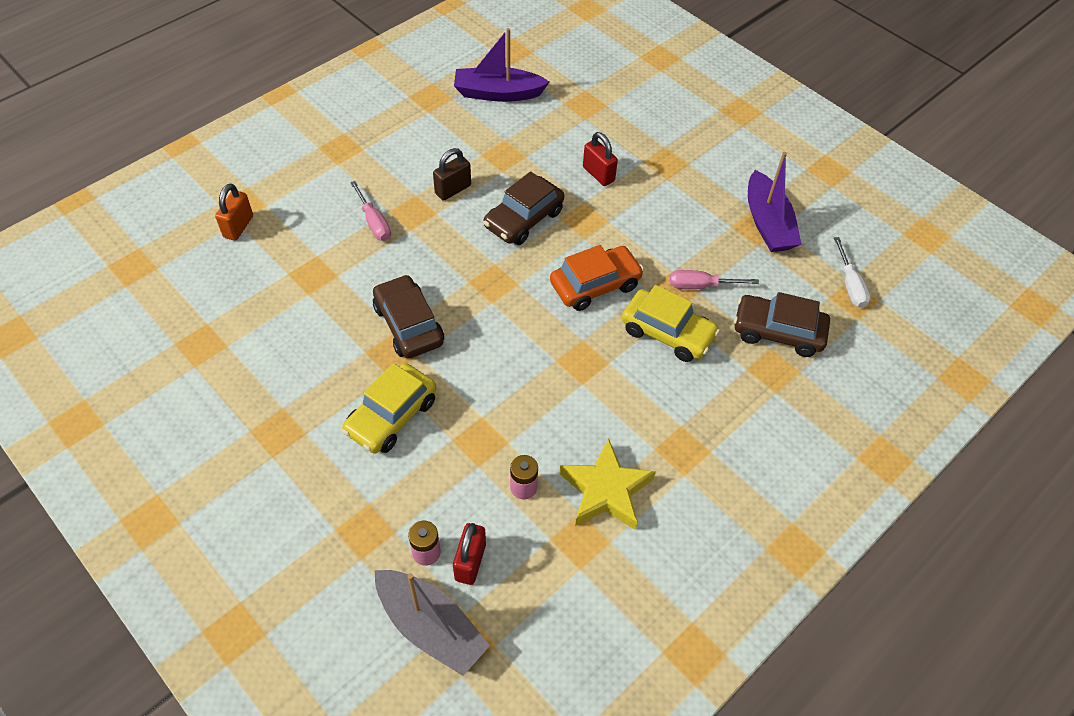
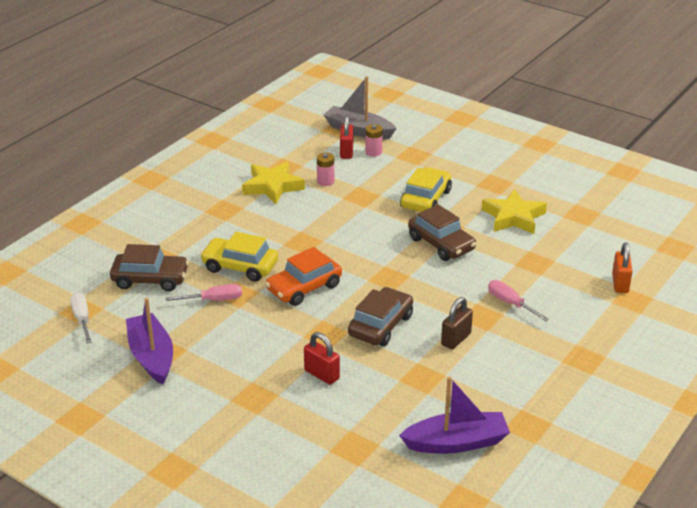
camera: 170 degrees right, 20 degrees down
none -> yellow star [481,189,547,234]

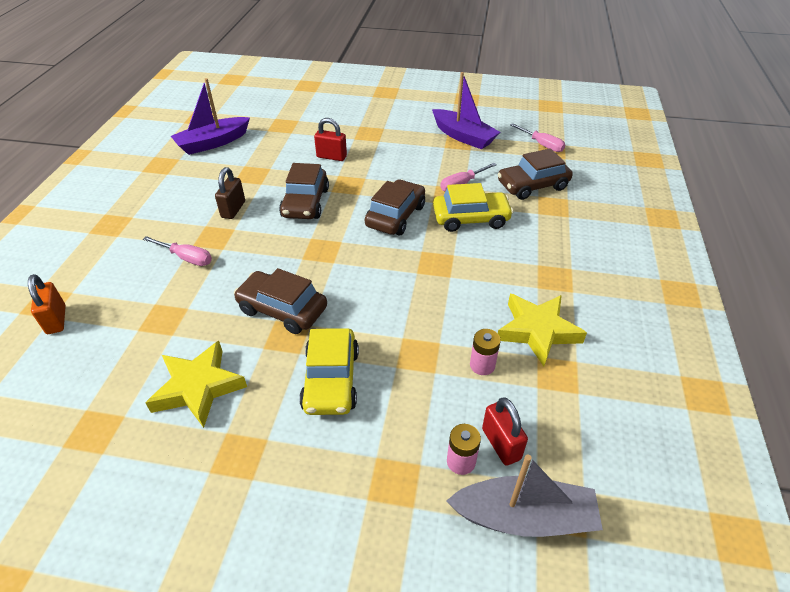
camera: 155 degrees right, 10 degrees up
white screwdriver [70,293,92,343] -> pink screwdriver [510,123,565,152]
orange car [265,247,342,306] -> brown car [365,180,425,236]

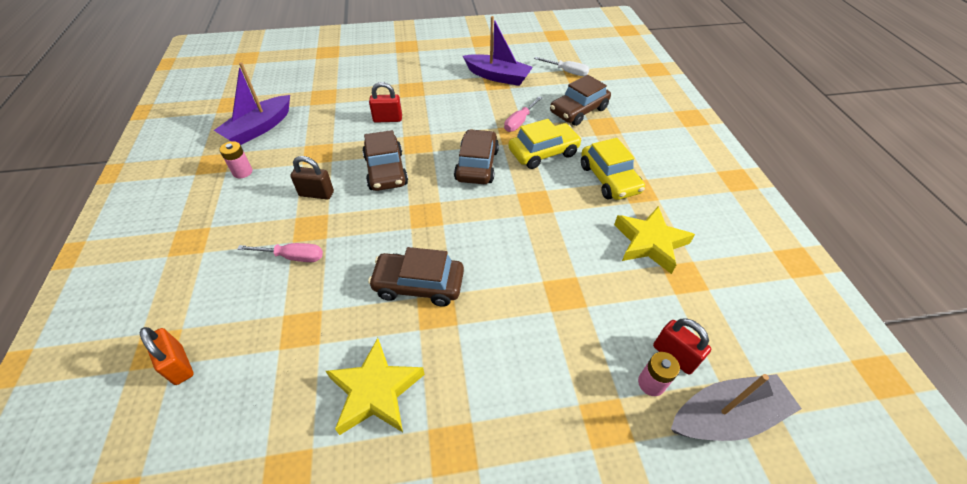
camera: 20 degrees left, 5 degrees up
brown padlock [215,167,245,219] -> brown padlock turned 75 degrees counterclockwise [290,156,334,200]
yellow car [299,328,359,415] -> yellow car moved to [581,138,645,200]
pink battery [470,329,501,375] -> pink battery moved to [219,141,252,178]
pink screwdriver [510,123,565,152] -> white screwdriver [534,57,590,76]

